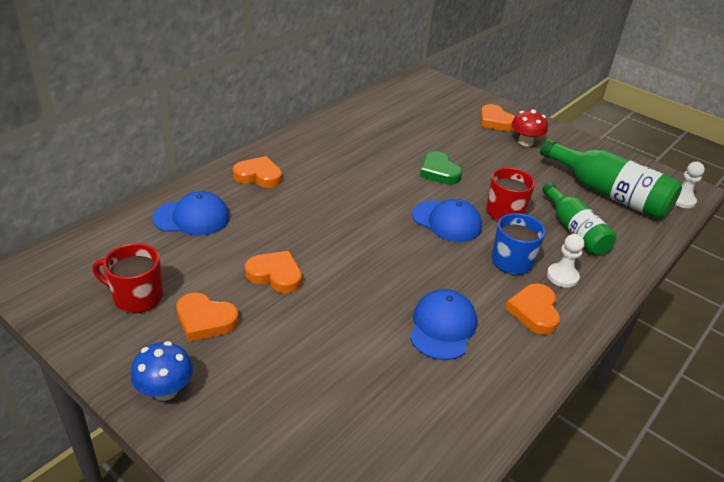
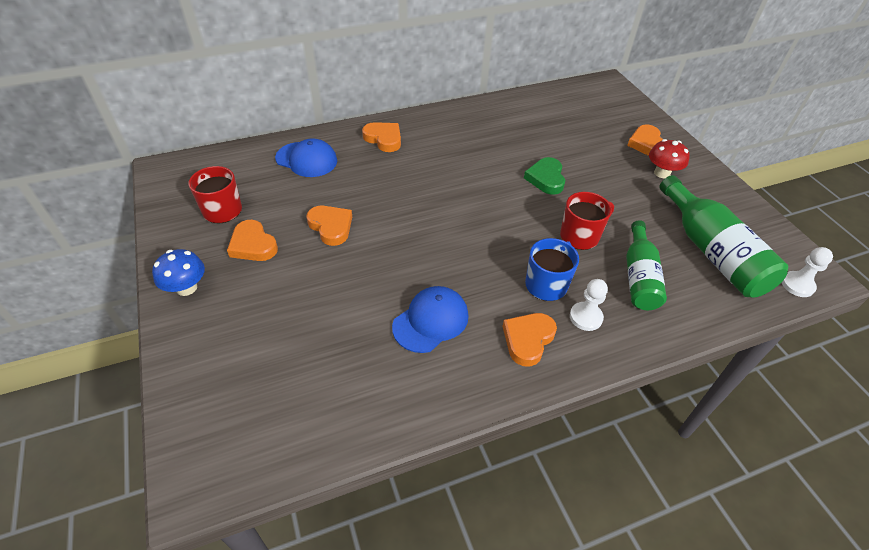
camera: 30 degrees right, 10 degrees up
blue cap [412,199,482,242] -> none

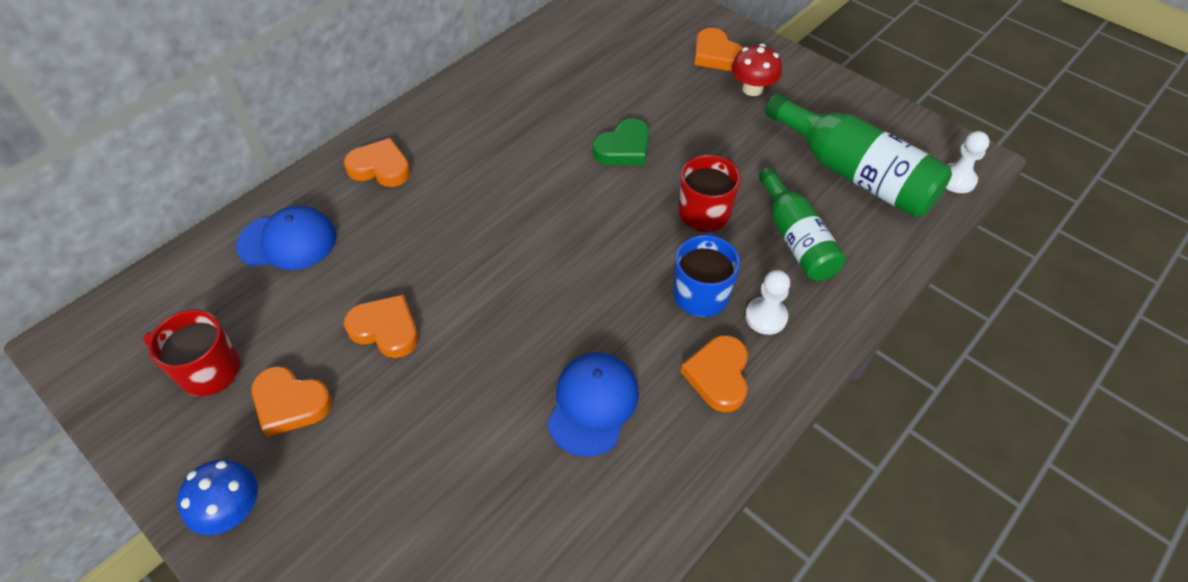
camera: 25 degrees left, 5 degrees up
green heart [524,157,565,195] -> green heart turned 105 degrees counterclockwise [593,118,650,165]

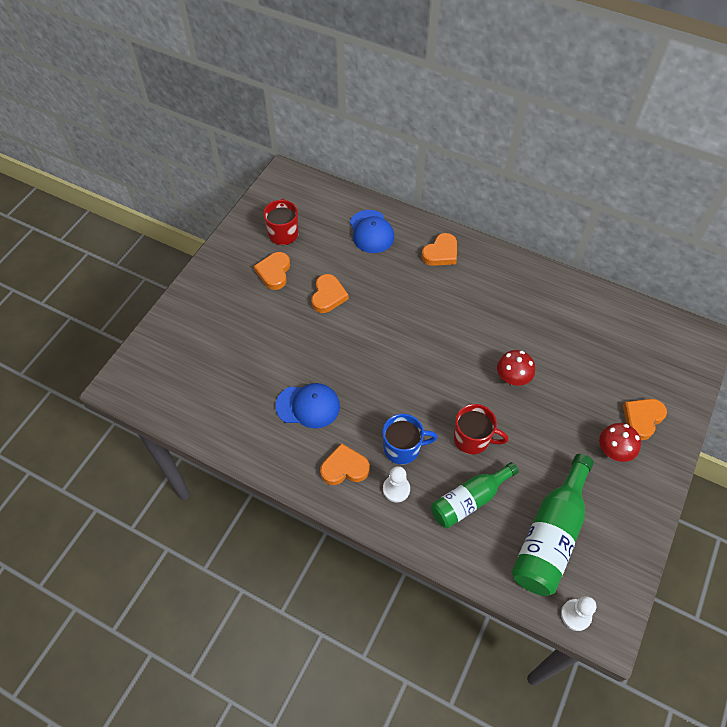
camera: 75 degrees right, 5 degrees up
blue mushroom [177,459,258,535] -> none
orange heart [344,138,411,187] -> orange heart turned 45 degrees clockwise [421,233,457,266]
green heart [593,118,650,165] -> red mushroom [497,350,535,386]

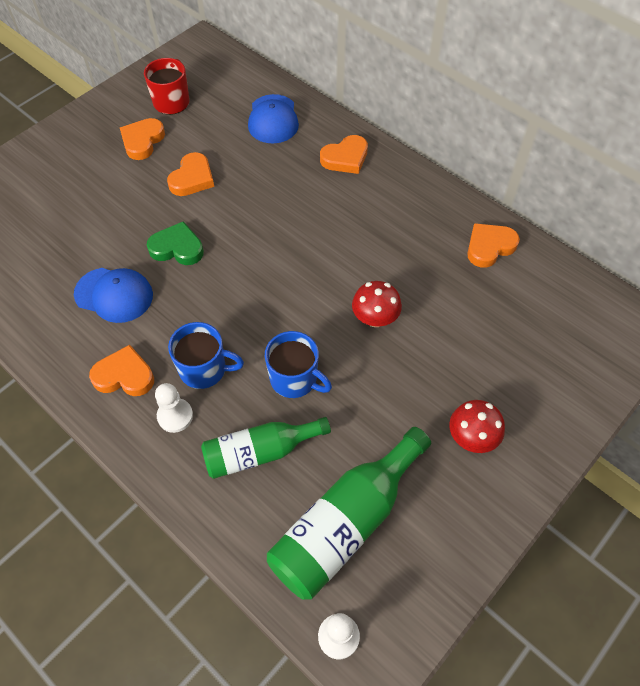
camera: 15 degrees right, 0 degrees up
red mug [453,404,509,454] -> blue mug [265,331,332,398]
orange heart [623,399,667,440] -> orange heart moved to [467,223,520,268]
none -> green heart [147,221,204,265]

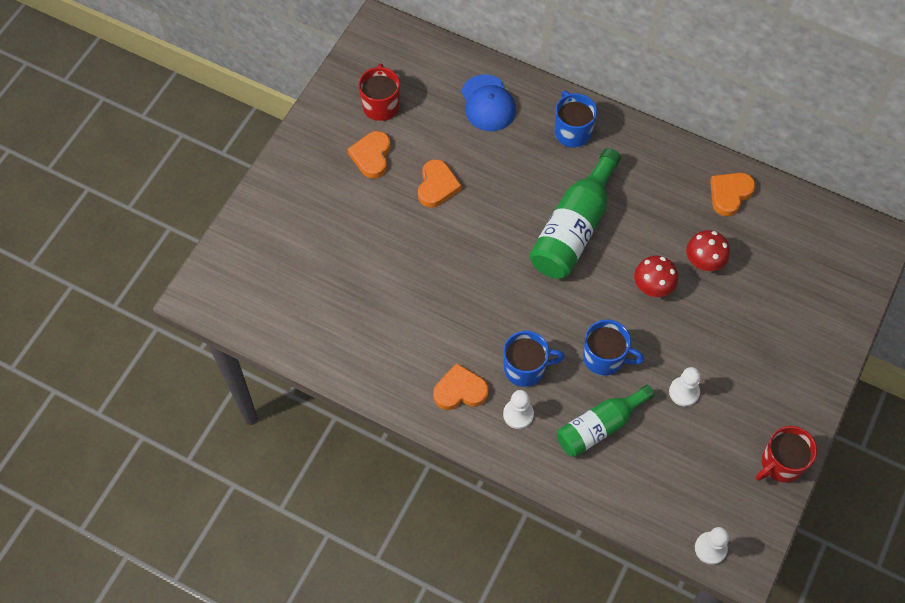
camera: 15 degrees left, 5 degrees up
blue cap [74,268,153,323] -> none
green heart [147,221,204,265] -> none
green bottle [267,427,431,600] -> green bottle moved to [529,148,621,279]
orange heart [320,135,368,174] -> blue mug [554,90,597,148]
red mushroom [449,400,505,453] -> red mushroom moved to [686,230,730,271]
none -> white pawn [669,367,701,407]
none -> red mug [756,426,817,483]

